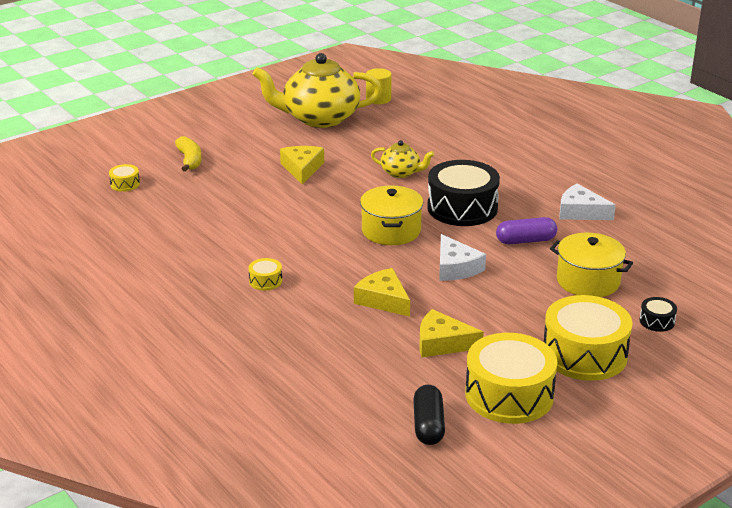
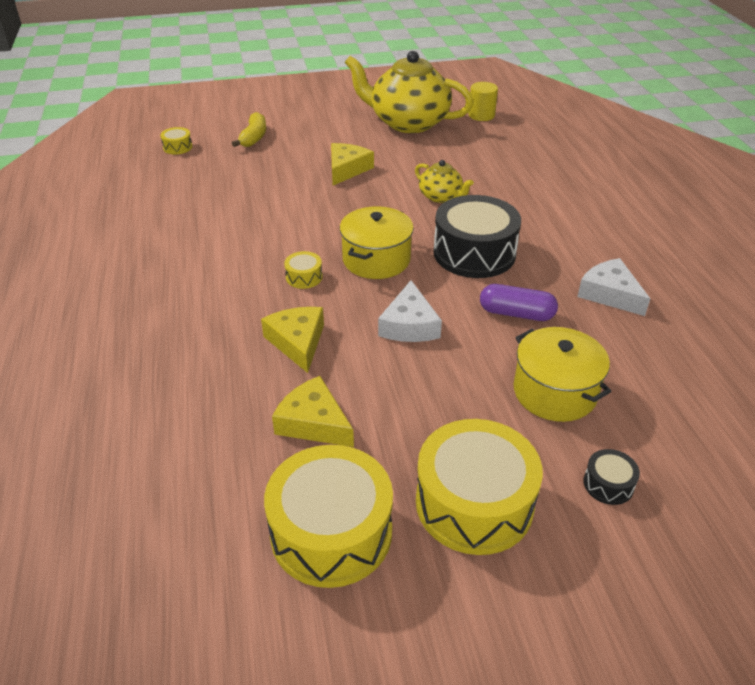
camera: 25 degrees right, 10 degrees up
yellow drum [248,258,282,290] -> yellow drum moved to [284,251,323,289]
black capsule [413,385,445,445] -> none

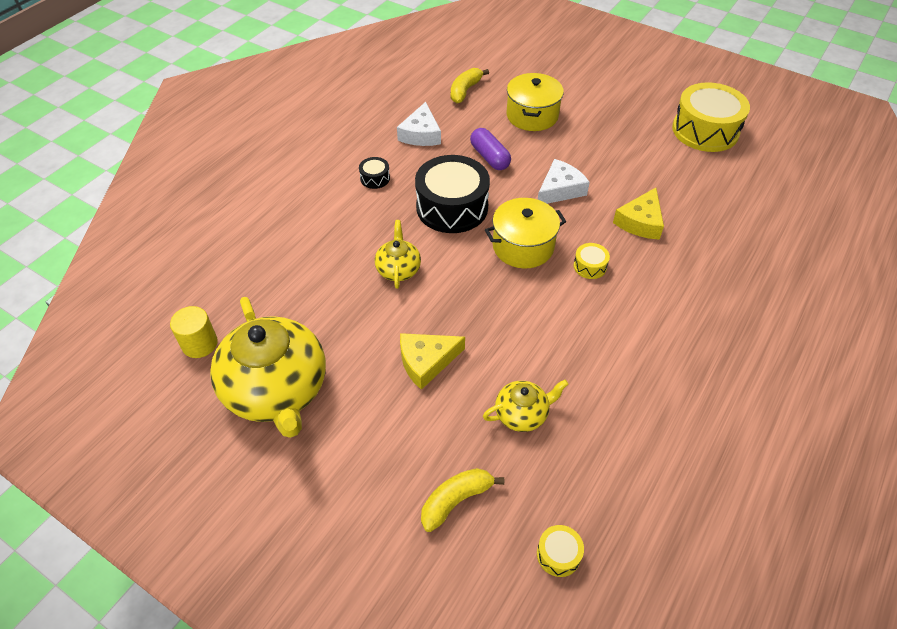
camera: 135 degrees left, 10 degrees up
yellow cheese [272,376,354,447] -> none
yellow drum [416,419,543,555] -> none
black drum [583,449,640,505] -> black drum moved to [359,157,390,189]
none -> yellow banana [451,68,489,103]
none -> yellow teapot [483,380,568,432]

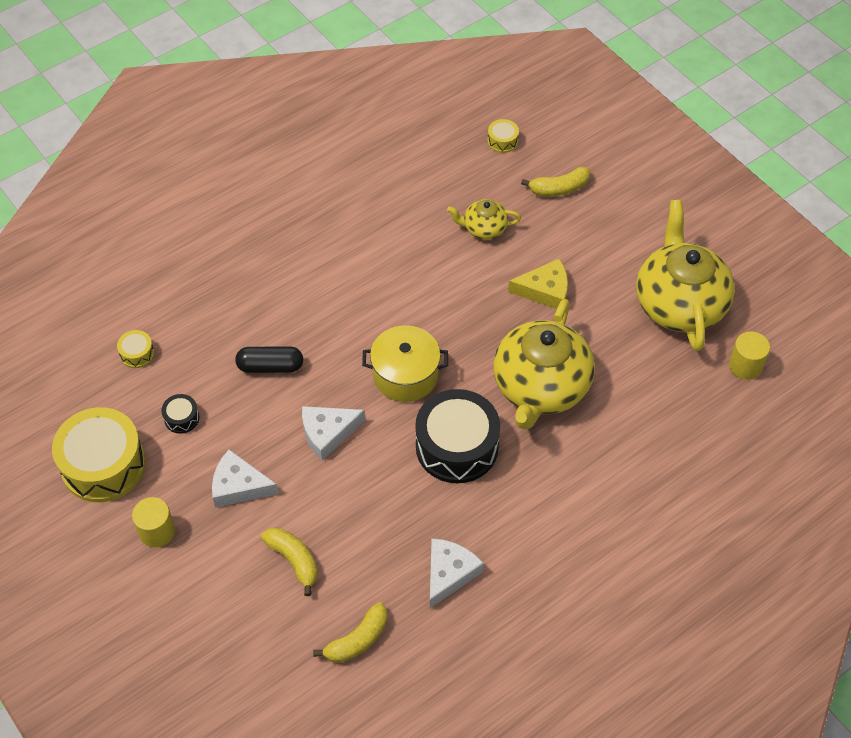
camera: 160 degrees left, 5 degrees up
black drum [359,157,390,189] -> black drum moved to [161,394,199,434]
yellow teapot [375,220,421,289] -> yellow teapot [493,299,595,430], size x2.09
purple capsule [470,128,511,170] -> none
yellow pot [506,73,564,131] -> yellow banana [261,527,318,596]
yellow drum [574,243,610,279] -> yellow drum moved to [117,330,154,368]
yellow cheese [613,188,664,240] -> black capsule [235,346,303,373]
none -> yellow cylinder [132,497,175,547]
none -> white cheese [212,450,279,508]

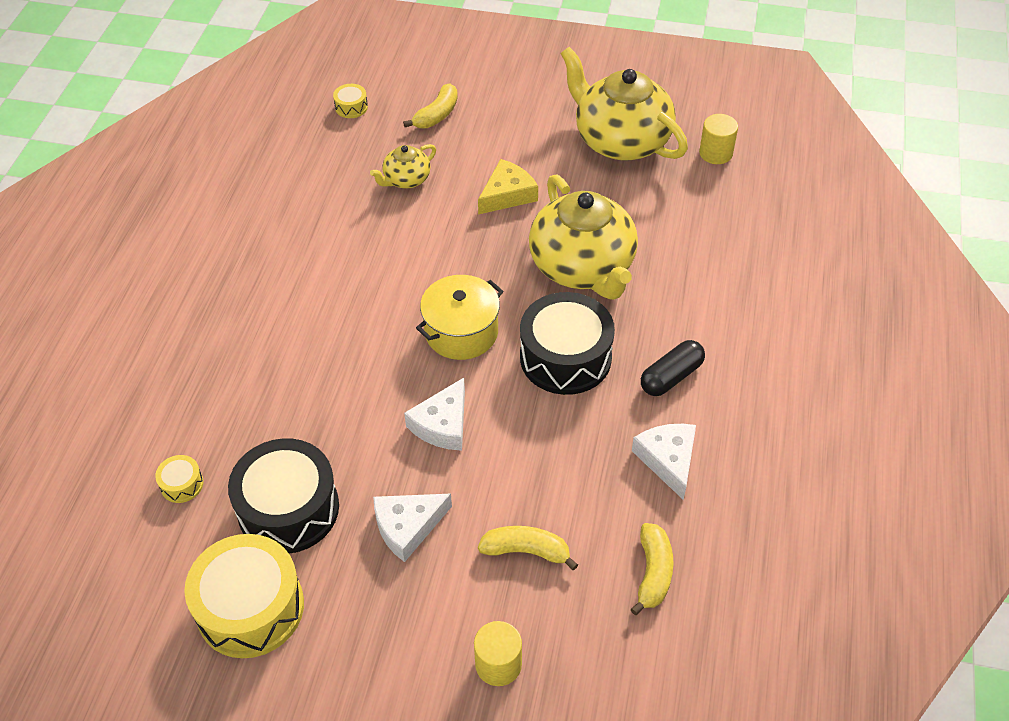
camera: 40 degrees left, 5 degrees down
yellow cylinder [132,497,175,547] -> yellow cylinder moved to [474,621,522,686]
black drum [161,394,199,434] -> black drum [228,438,339,554], size x2.34
black capsule [235,346,303,373] -> black capsule moved to [641,340,705,396]

